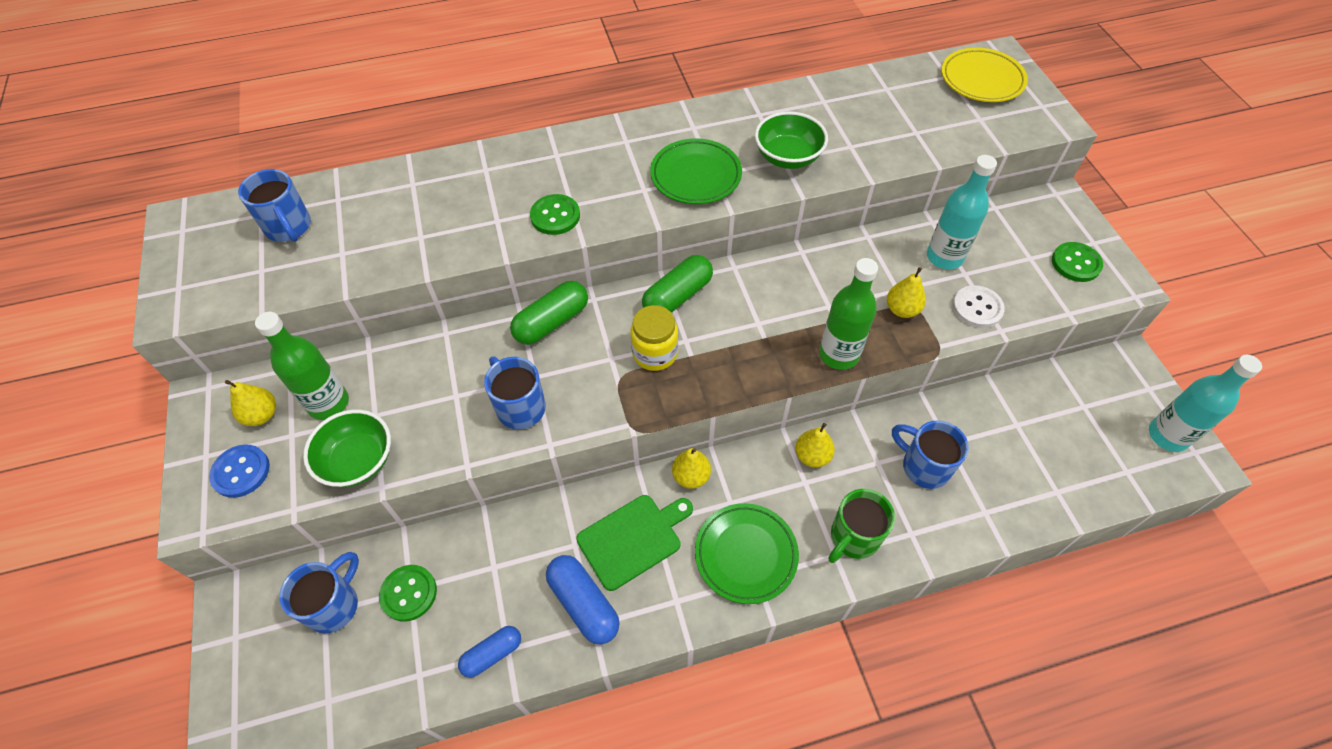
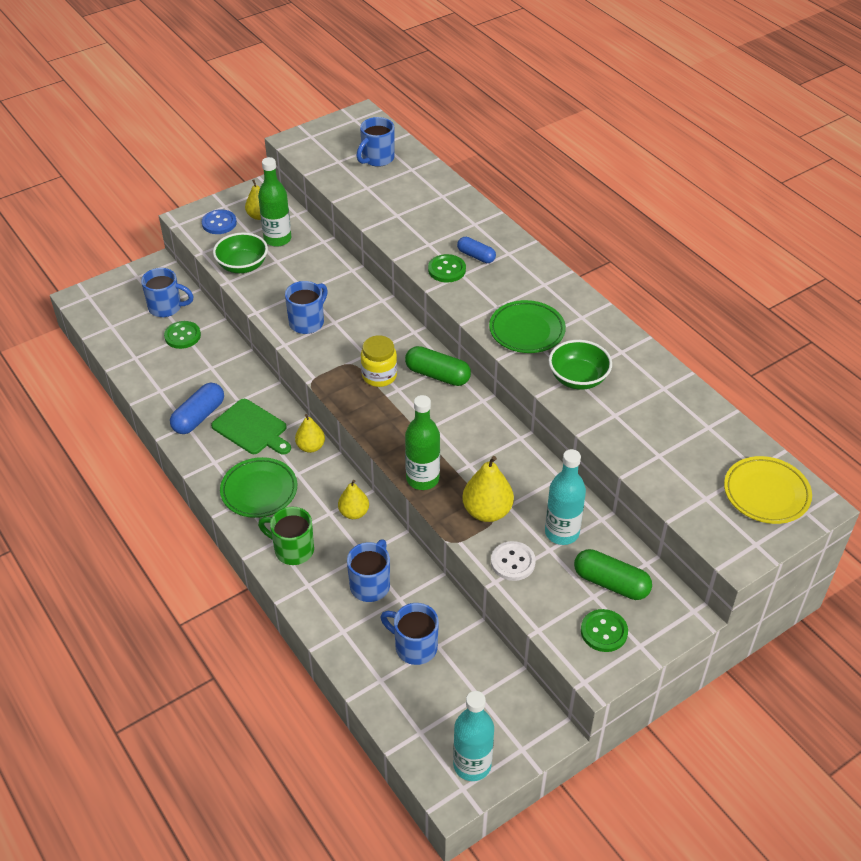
camera: 70 degrees right, 10 degrees down
blue capsule [458,626,521,678] -> blue capsule moved to [457,237,496,263]
green capsule [510,281,588,345] -> green capsule moved to [574,549,652,600]
yellow pear [887,267,926,318] -> yellow pear [462,456,514,522], size x1.55
none -> blue mug [381,603,439,665]

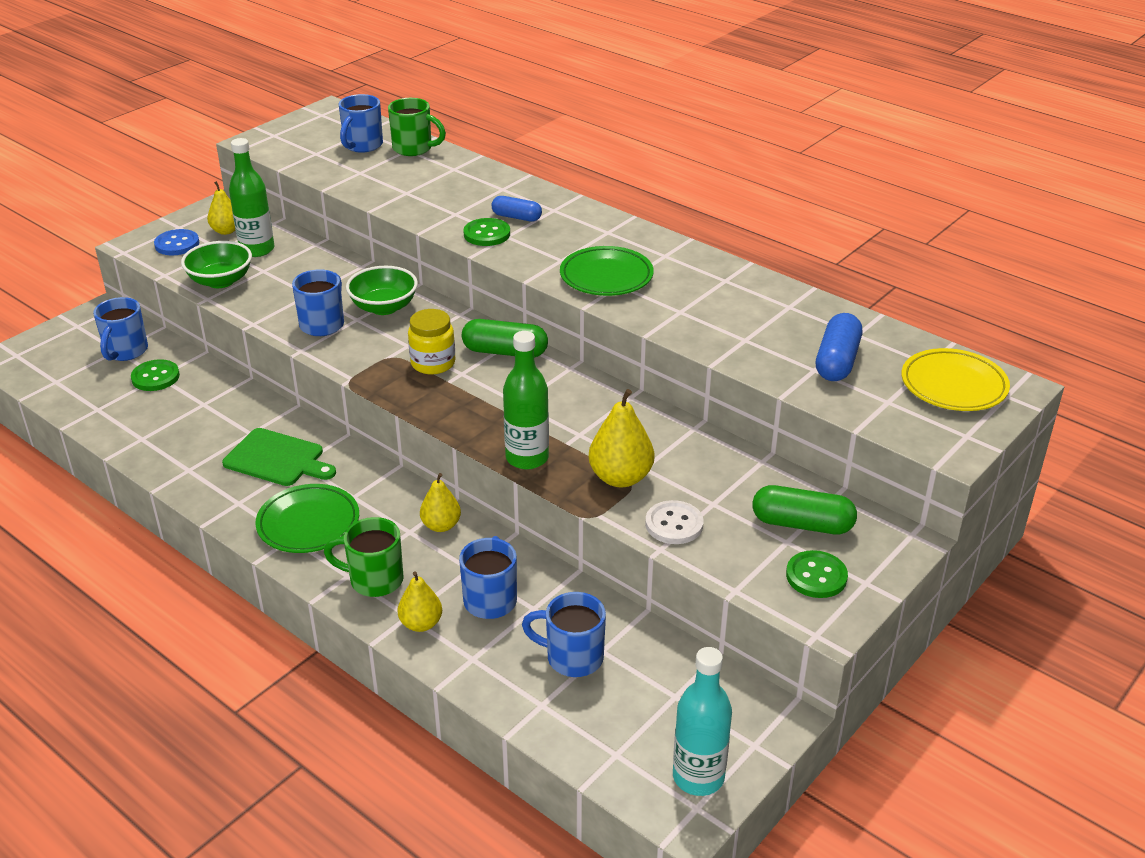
camera: 15 degrees left, 10 degrees down
blue mug [141,268,194,317] -> blue mug turned 105 degrees clockwise [93,297,148,361]
blue capsule [170,383,224,434] -> blue capsule moved to [816,313,862,381]
yellow pear [295,414,325,453] -> yellow pear moved to [397,571,442,632]
turquoise bottle [545,449,586,545] -> none
green bowl [549,340,612,390] -> green bowl moved to [346,266,418,315]
none -> green mug [388,98,446,156]

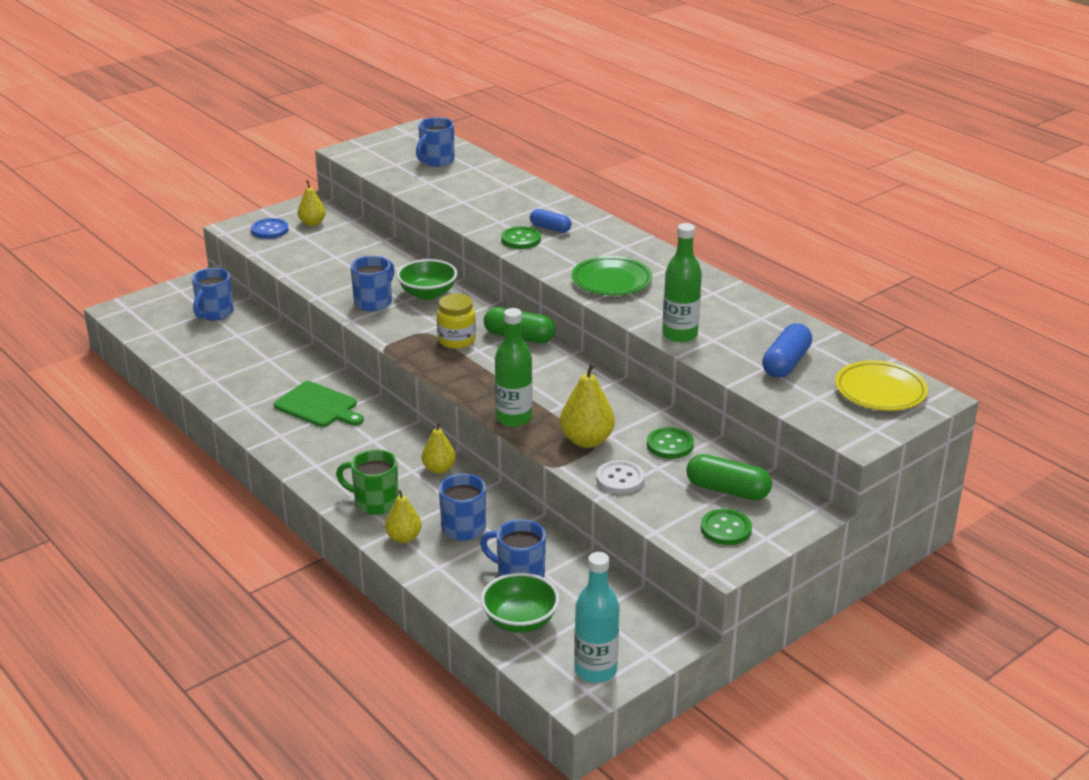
camera: 10 degrees right, 5 degrees down
green button [131,359,180,391] -> green button moved to [647,427,694,459]
green bowl [181,241,252,288] -> green bowl moved to [481,573,559,633]
green bottle [229,138,275,257] -> green bottle moved to [662,223,702,342]
green plate [255,484,359,553] -> none
green mug [388,98,446,156] -> none

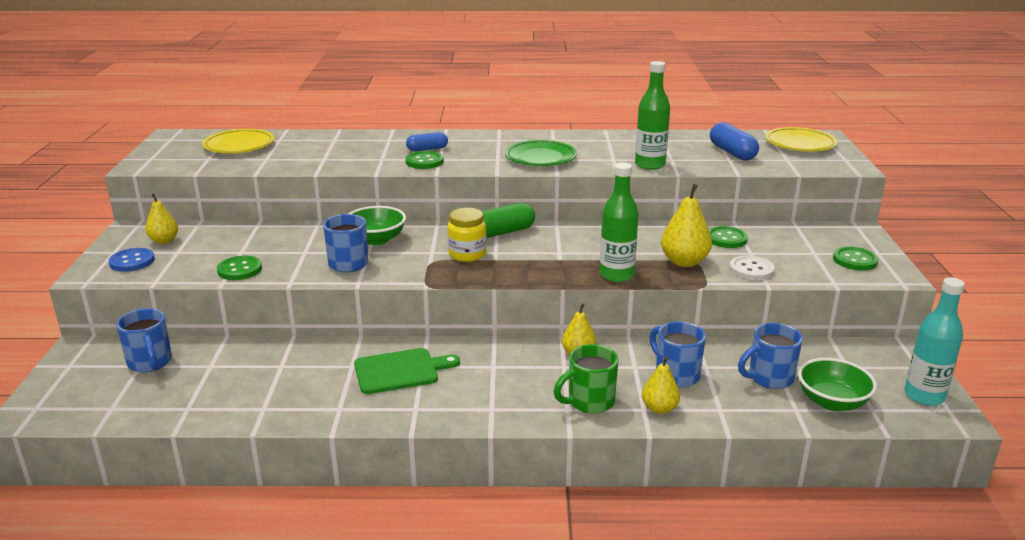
camera: 50 degrees left, 5 degrees down
blue mug [416,117,454,167] -> yellow plate [202,129,274,153]
green capsule [686,454,772,500] -> none
none -> green button [217,256,262,280]

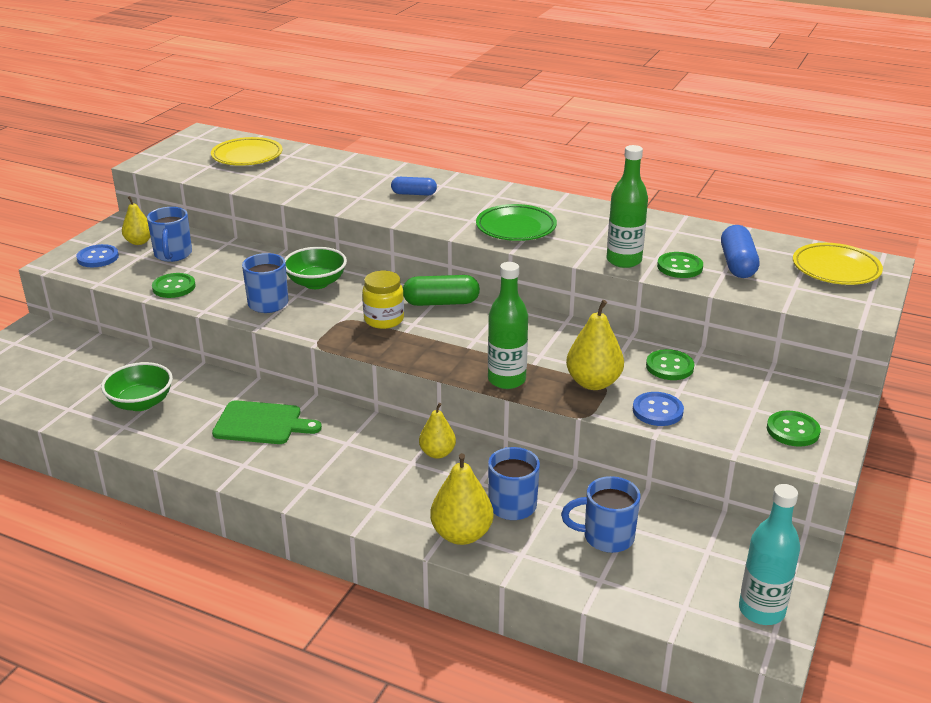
camera: 25 degrees right, 5 degrees up
blue mug [116,308,172,373] -> blue mug moved to [147,207,192,262]
green button [405,151,444,169] -> green button moved to [657,252,703,278]
green mug [554,344,619,414] -> none
yellow pear [642,357,680,414] -> yellow pear [430,453,494,545], size x1.55
white button [730,256,774,280] -> blue button [633,392,684,426]
green bowl [798,358,877,411] -> green bowl moved to [101,362,173,411]

